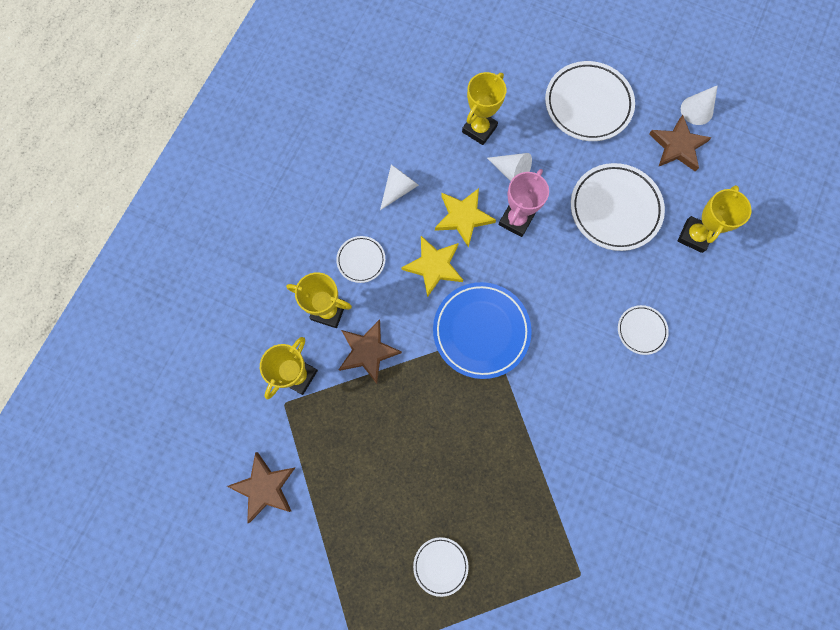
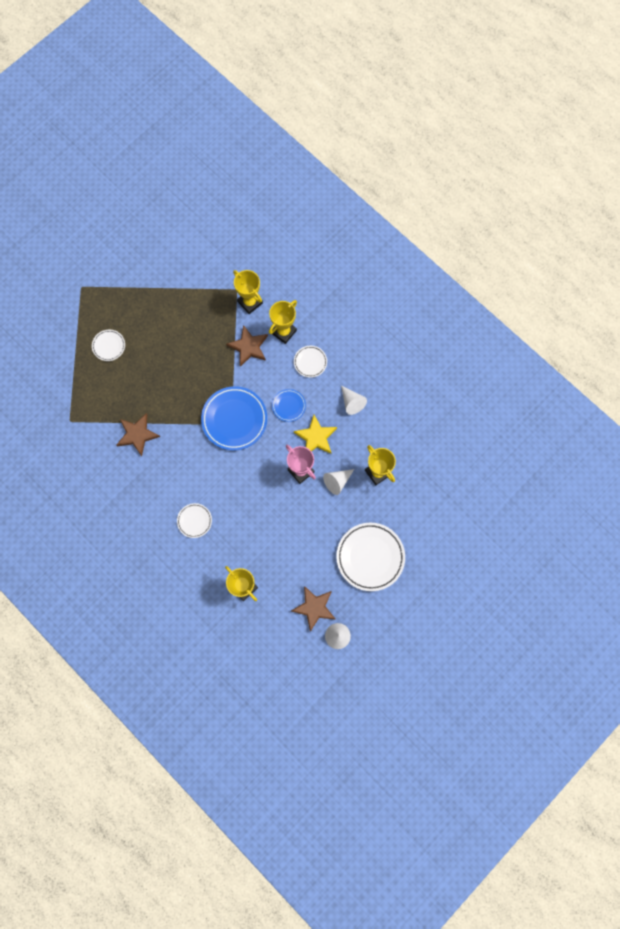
camera: 110 degrees right, 0 degrees up
brown star [227,452,296,524] -> brown star moved to [117,413,160,456]
yellow star [401,236,463,298] -> blue plate [272,389,306,422]
white plate [571,163,665,251] -> none

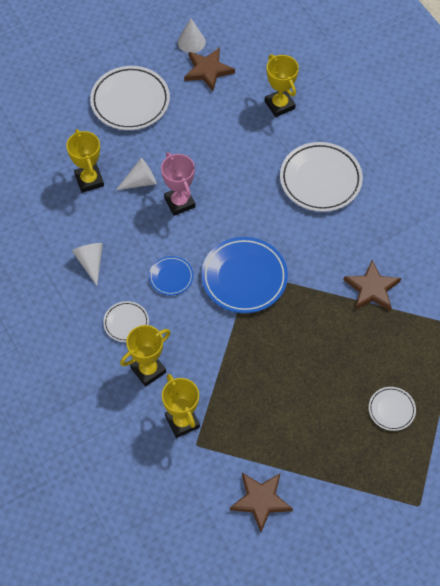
camera: 165 degrees left, 15 degrees down
white plate [177,503,212,538] -> white plate [280,142,363,212], size x1.94
brown star [226,325,268,367] -> brown star moved to [230,473,293,532]
yellow star [294,415,337,454] -> none

